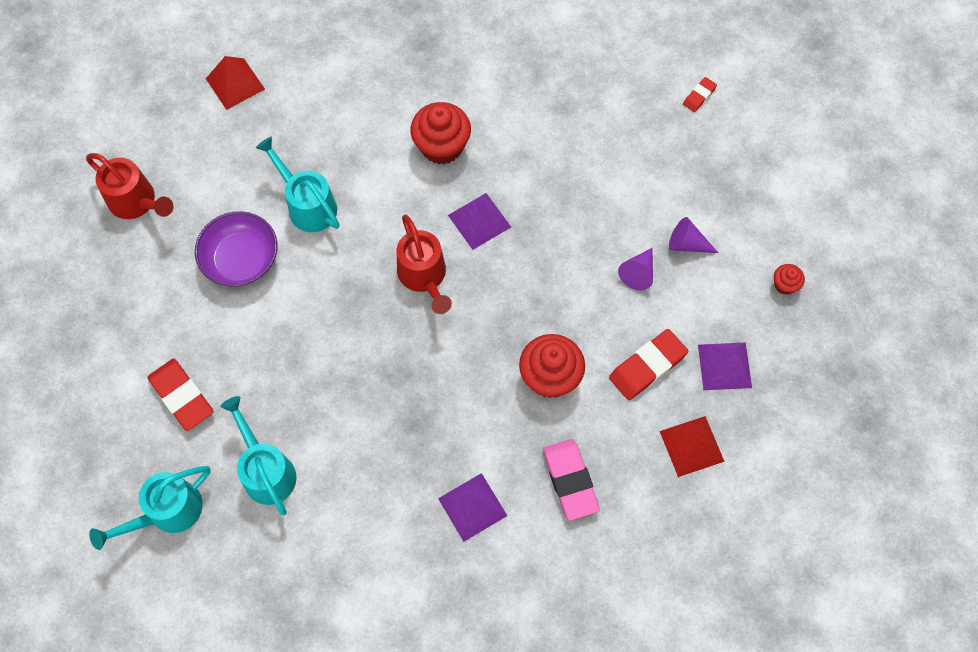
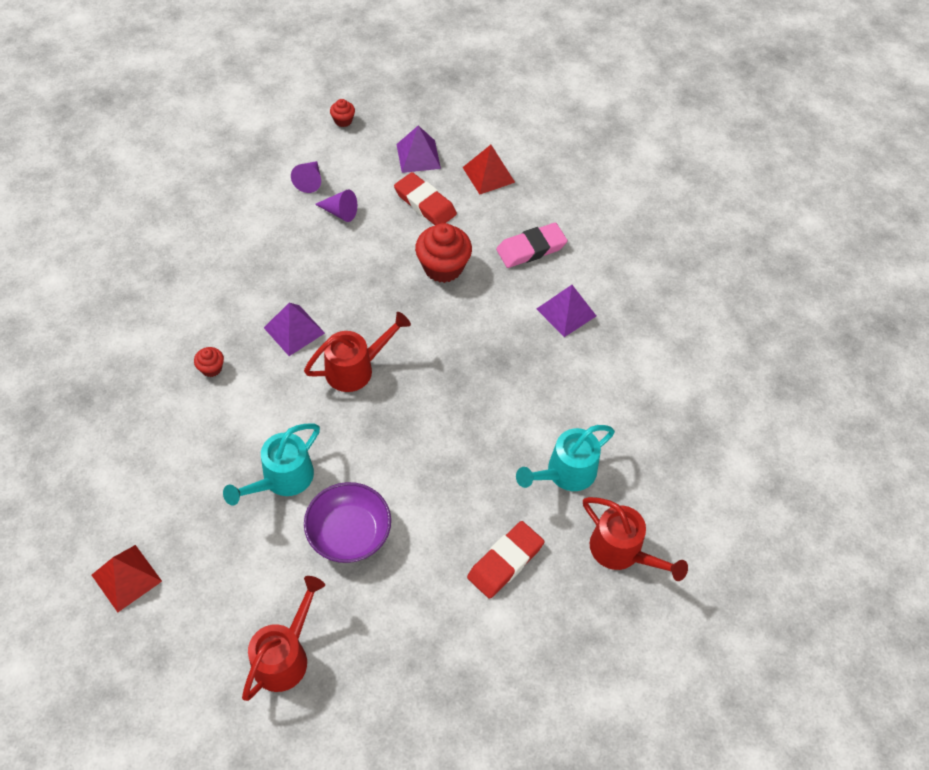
camera: 100 degrees left, 10 degrees down
turquoise watering can [89,466,211,550] -> red watering can [583,497,688,581]
red cupcake [410,102,471,164] -> red cupcake [194,347,224,377], size x0.49
red eraser [683,77,717,112] -> none

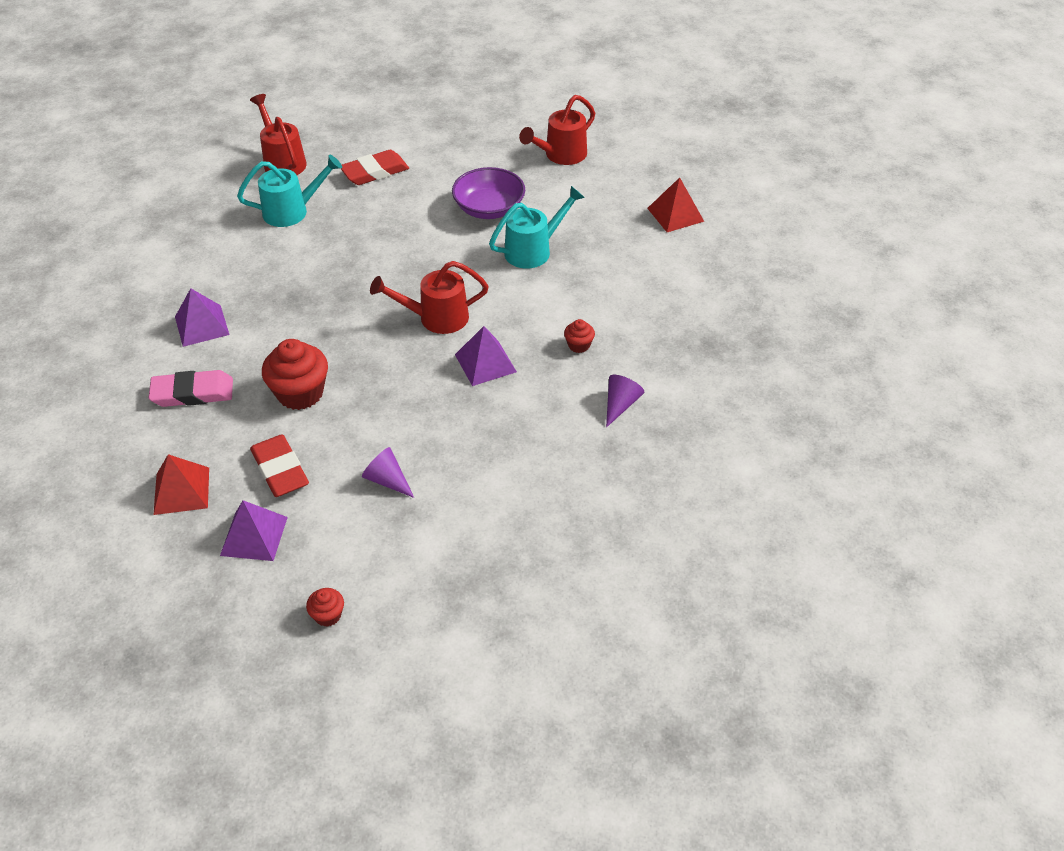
camera: 160 degrees left, 10 degrees down
purple cone [291,161,321,193] -> purple cone moved to [606,375,644,428]

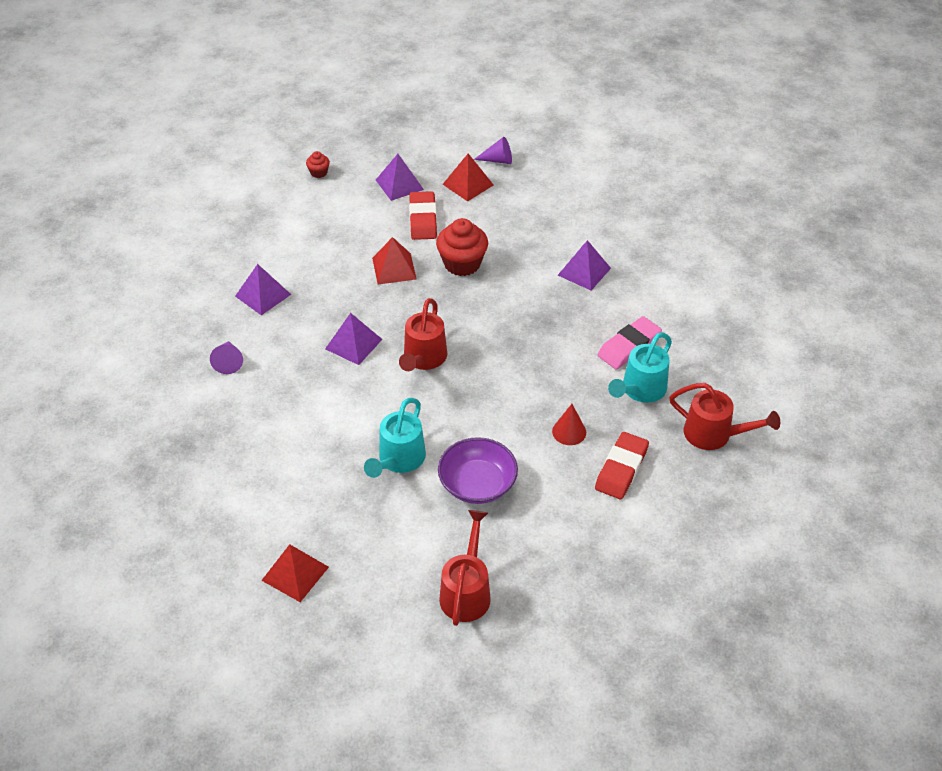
camera: 145 degrees right, 0 degrees up
pink eraser [149,370,233,407] -> pink eraser moved to [598,316,662,369]
red eraser [250,434,309,497] -> red eraser turned 60 degrees clockwise [409,191,437,240]
purple cone [362,447,414,498] -> purple cone moved to [474,137,512,164]
red watering can [370,261,489,334] -> red watering can turned 150 degrees clockwise [399,298,447,371]
red cupcake [564,319,595,353] -> none
none -> purple pyramid [235,264,291,315]
none -> red pyramid [372,237,417,284]
none -> red cone [552,404,586,445]

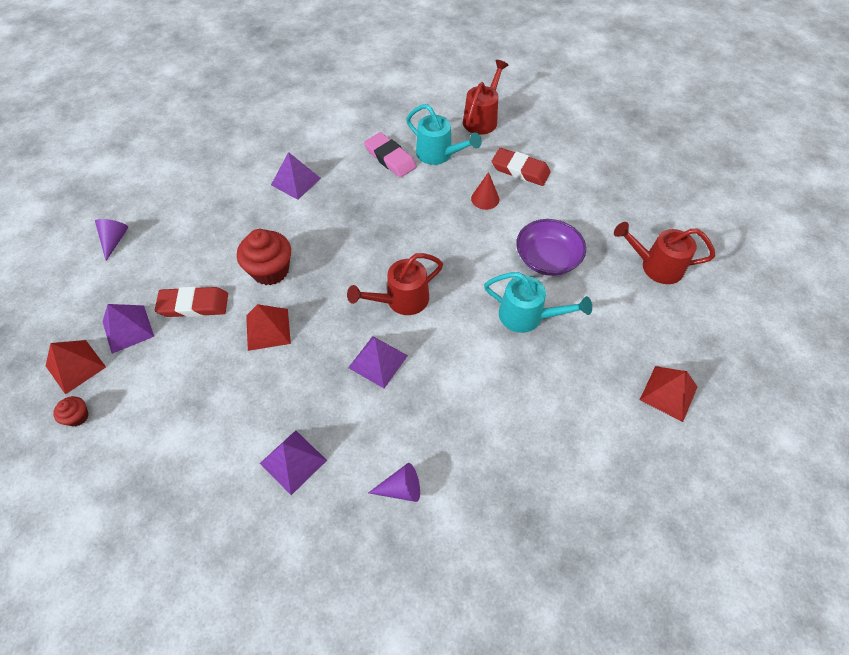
camera: 90 degrees left, 10 degrees up
red watering can [399,298,447,371] -> red watering can turned 135 degrees clockwise [347,253,443,315]
red pyramid [443,154,493,202] -> red pyramid moved to [46,340,106,395]

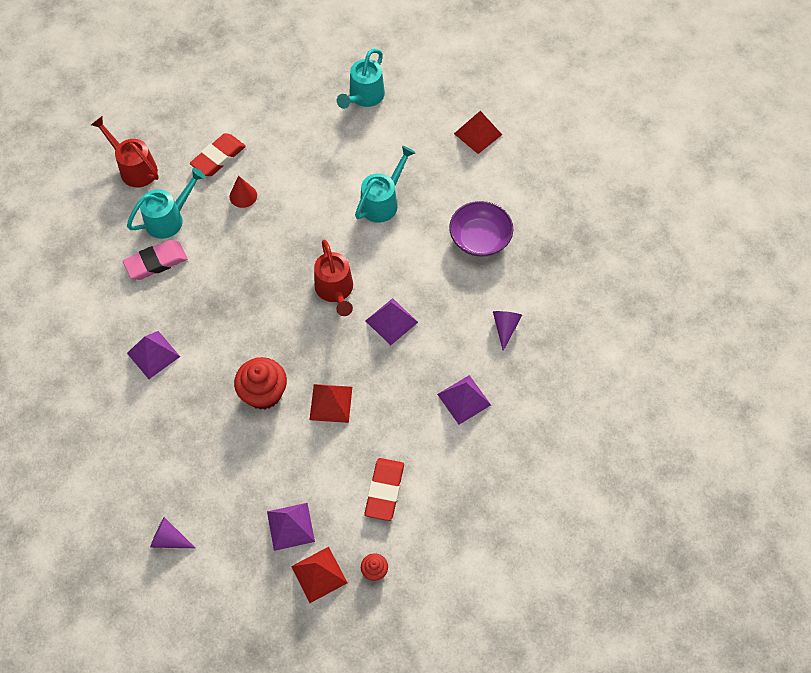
camera: 75 degrees left, 5 degrees up
red eraser [155,286,228,317] -> red eraser moved to [365,458,404,521]
purple bowl [516,219,586,276] -> purple bowl moved to [449,201,513,257]
red watering can [614,222,715,284] -> turquoise watering can [337,49,385,109]

